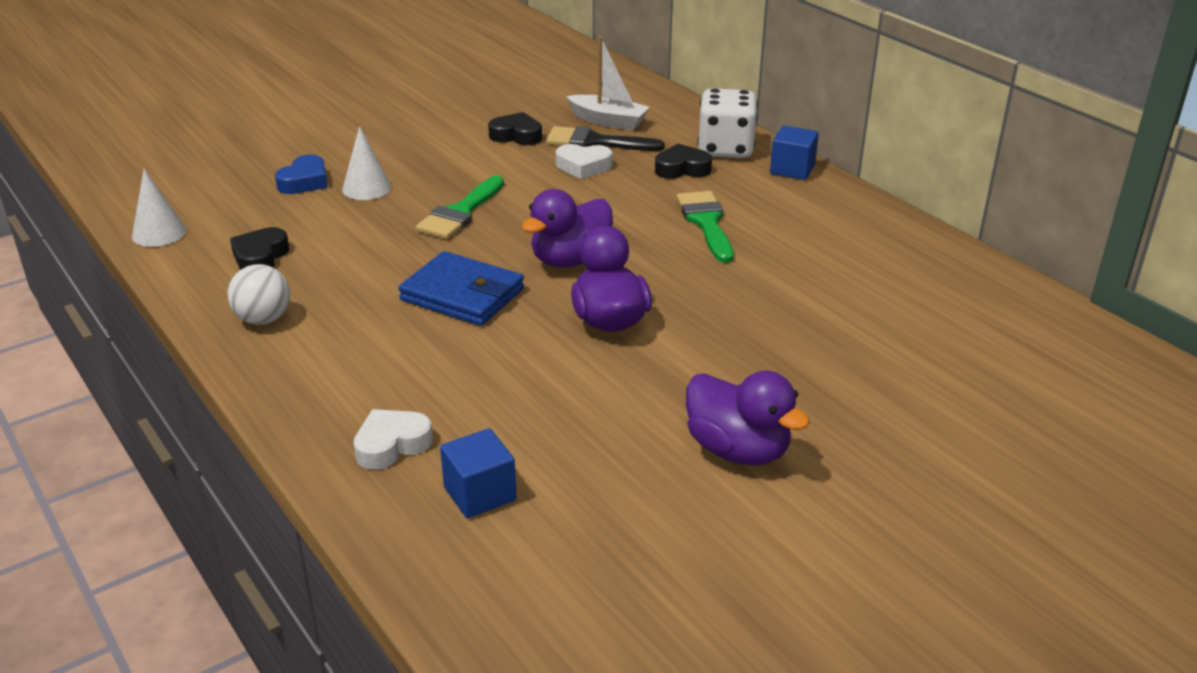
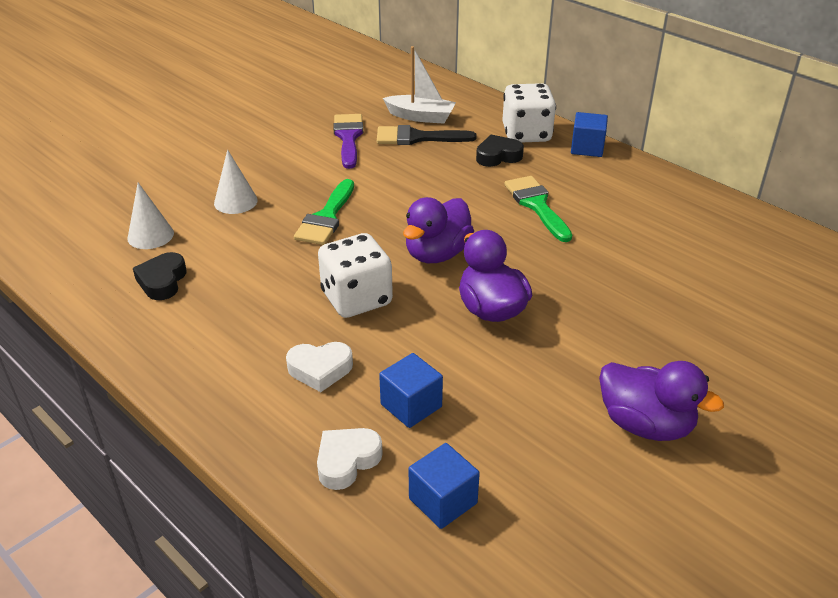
camera: 10 degrees left, 5 degrees up
white cone [132,169,186,247] -> white cone moved to [127,183,174,249]
white ball [228,264,290,325] -> none
blue heart [275,155,328,194] -> none
blue wallet [398,251,524,326] -> white dice [318,233,393,318]
black heart [488,112,542,145] -> purple brush [334,114,363,169]
white heart [556,144,613,179] -> white heart moved to [286,342,353,392]
none -> blue cube [379,353,443,428]

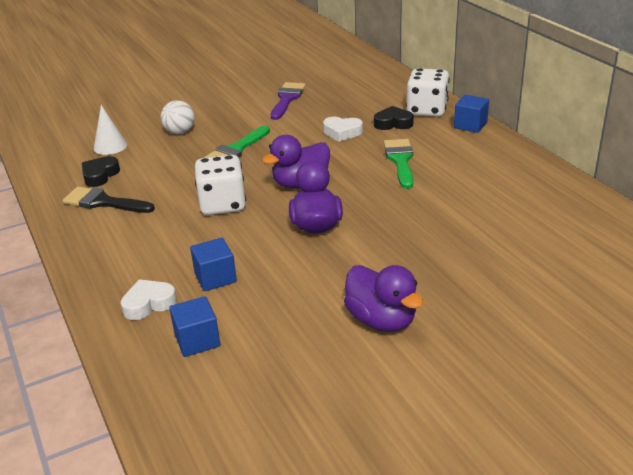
camera: 20 degrees right, 5 degrees down
white cone [214,150,258,214] -> white ball [161,100,195,134]
white heart [286,342,353,392] -> white heart moved to [323,117,363,142]
black brush [377,125,476,145] -> black brush moved to [63,187,155,213]
white boat [383,46,456,124] -> none

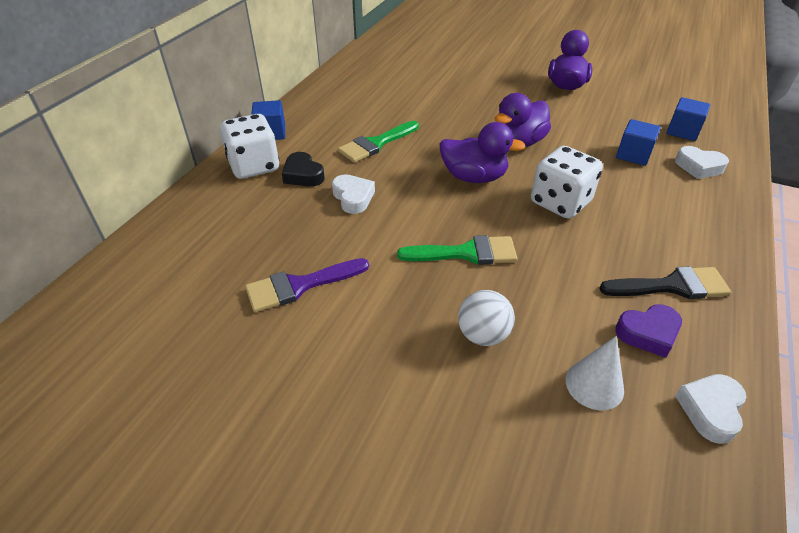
camera: 130 degrees left, 10 degrees up
black brush [63,187,155,213] -> black brush turned 75 degrees counterclockwise [599,266,731,299]
black heart [82,156,120,187] -> purple heart [615,304,682,358]
none -> white heart [675,374,746,444]

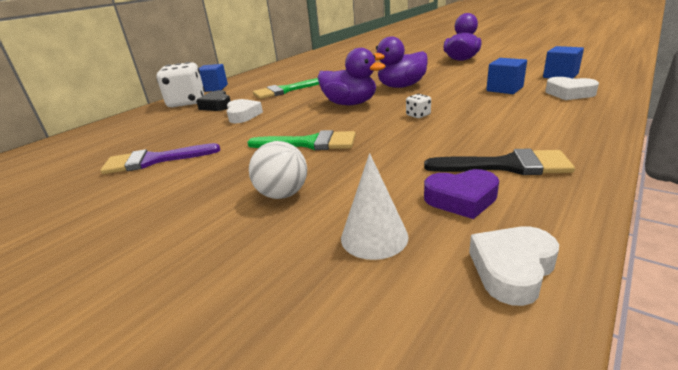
camera: 15 degrees right, 15 degrees down
white dice [531,146,603,219] -> white dice [406,94,431,118], size x0.42

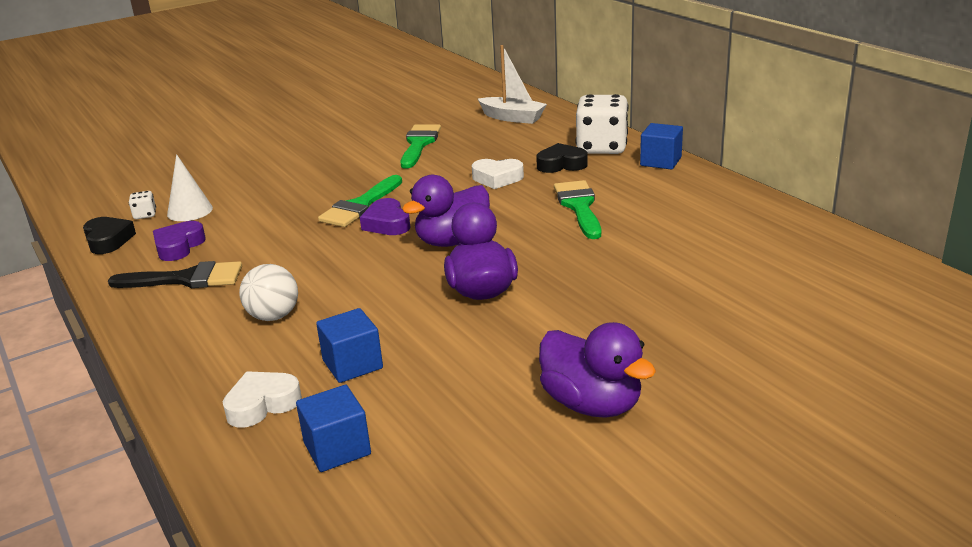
camera: 110 degrees right, 0 degrees up
purple brush [100,143,220,174] -> green brush [401,124,441,168]
white ball [249,141,307,199] -> white ball moved to [239,264,298,321]
white dice [406,94,431,118] -> white dice moved to [129,191,156,219]
black brush [424,149,575,175] -> black brush turned 120 degrees counterclockwise [108,261,242,288]
white heart [469,226,559,306] -> black heart [83,217,136,254]
none -> purple heart [360,198,411,235]
none -> white boat [478,45,547,124]

